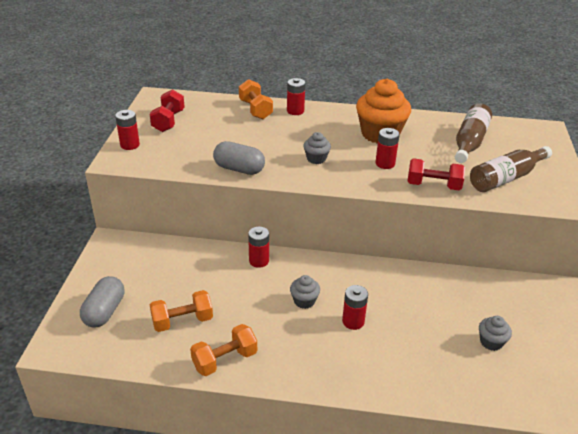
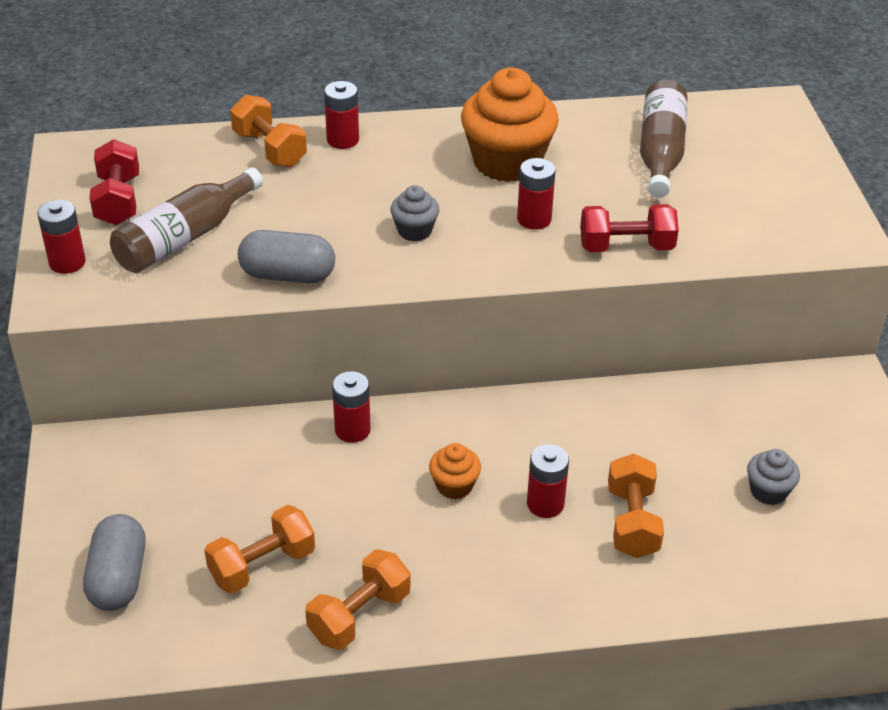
camera: 15 degrees left, 5 degrees up
grey cupcake [290,275,320,309] -> orange cupcake [429,443,481,499]
brown bottle [470,146,552,192] -> brown bottle moved to [110,167,263,273]
none -> orange dumbbell [608,453,664,558]

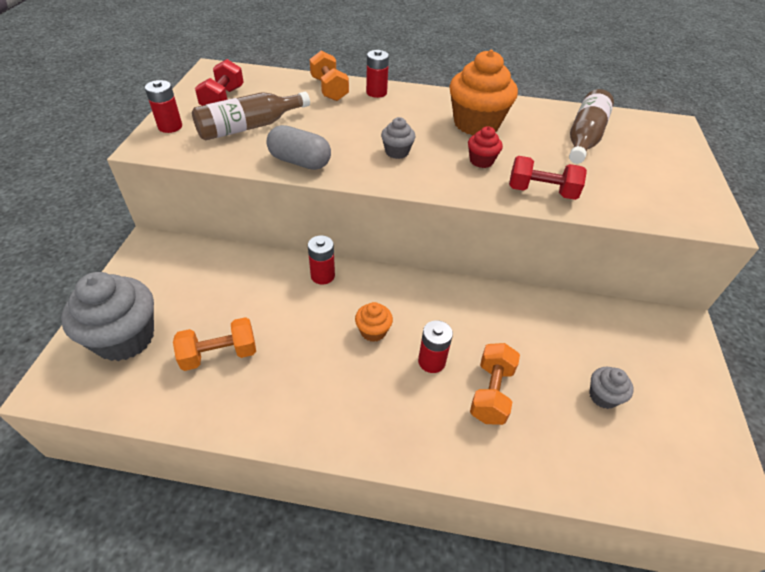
camera: 15 degrees right, 5 degrees up
grey capsule [83,514,146,611] -> grey cupcake [61,272,154,361]
orange dumbbell [305,550,410,650] -> none
red battery [517,158,556,230] -> red cupcake [468,126,503,168]

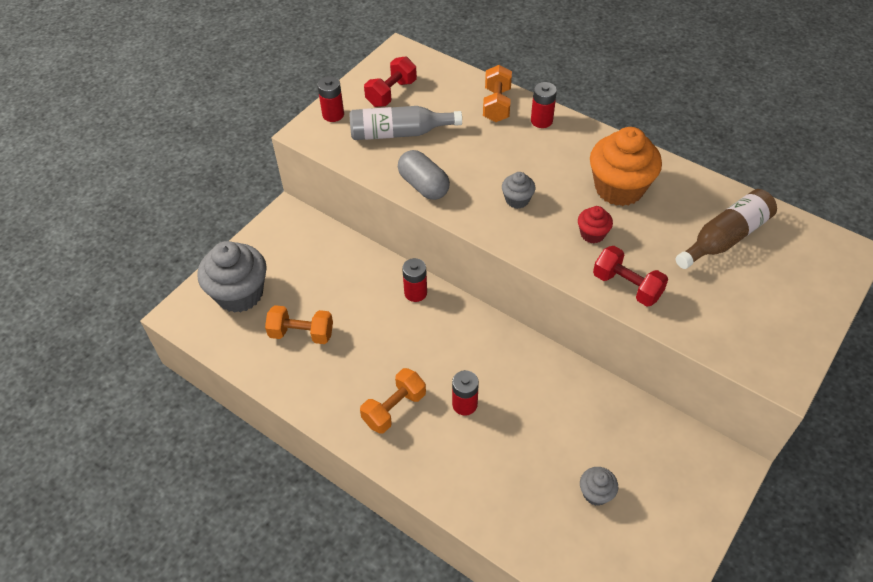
camera: 30 degrees right, 5 degrees up
brown bottle [192,92,310,141] -> grey bottle [350,106,462,140]
orange cupcake [355,302,393,342] -> none
orange dumbbell [470,343,520,425] -> orange dumbbell moved to [360,368,426,434]

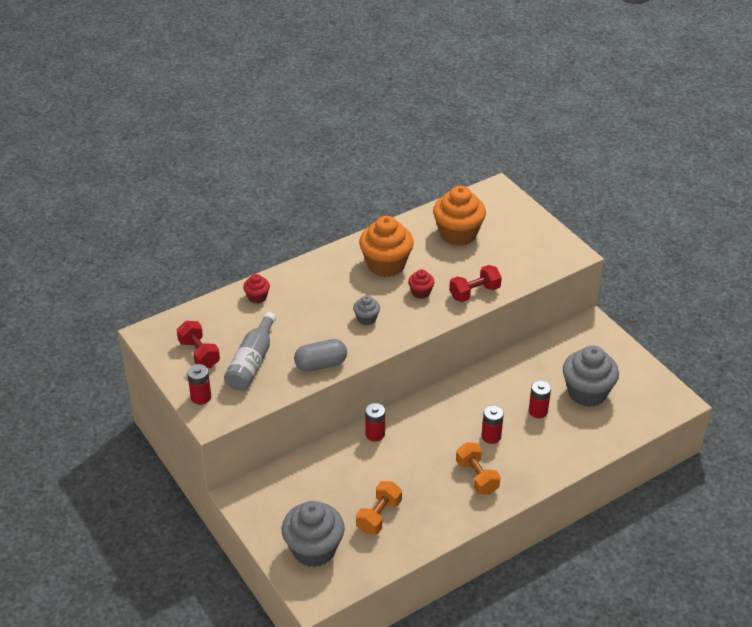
camera: 70 degrees left, 10 degrees down
orange dumbbell [483,65,512,122] -> red cupcake [243,274,270,304]
red battery [531,82,557,128] -> red battery moved to [529,380,551,418]
grey cupcake [580,467,618,506] -> grey cupcake [563,346,619,407], size x2.09
brown bottle [676,189,777,269] -> orange cupcake [433,186,486,246]

